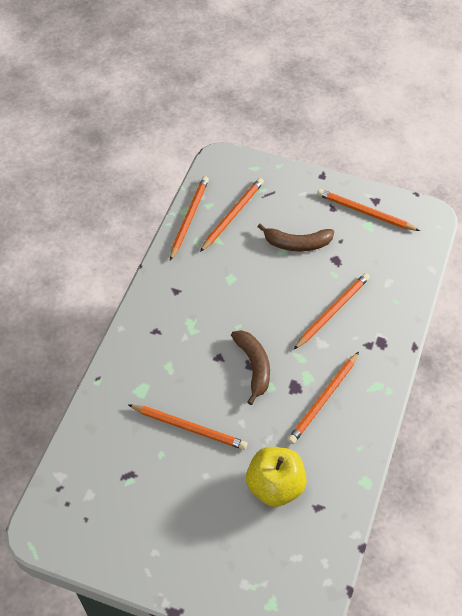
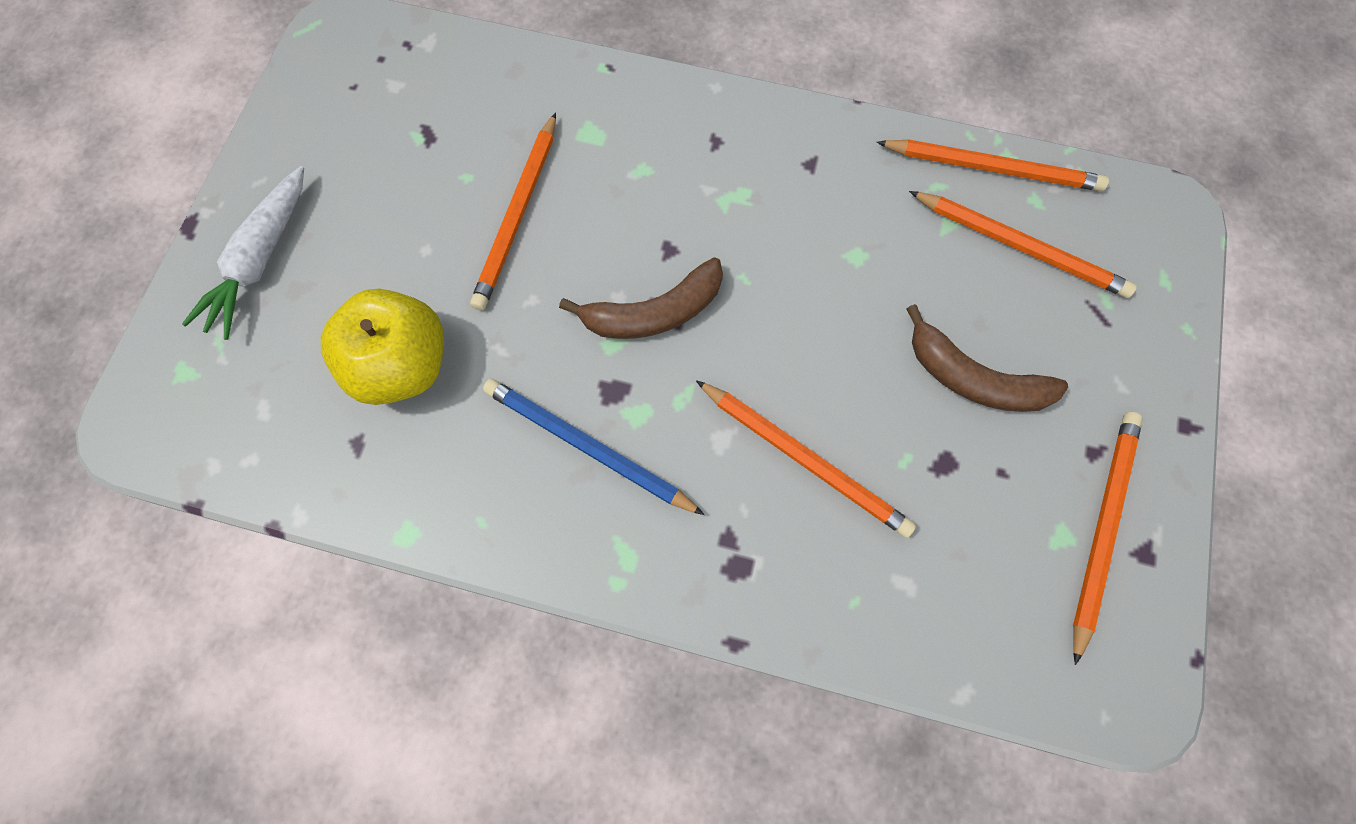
camera: 85 degrees right, 15 degrees up
brown banana [258,224,334,252] -> brown banana turned 60 degrees counterclockwise [906,304,1068,412]
orange pencil [287,352,359,444] -> blue pencil [483,378,705,515]
none -> white carrot [182,166,304,340]

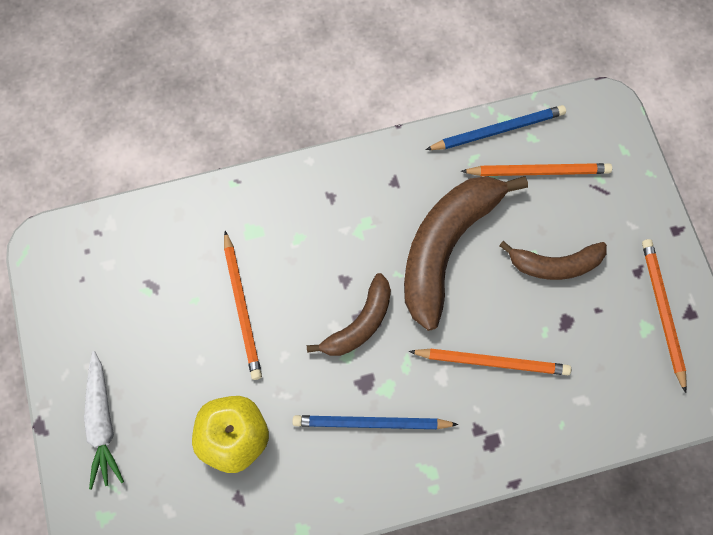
camera: 30 degrees left, 0 degrees up
orange pencil [877,139,1109,191] -> blue pencil [425,105,566,150]
none -> brown banana [404,176,528,331]

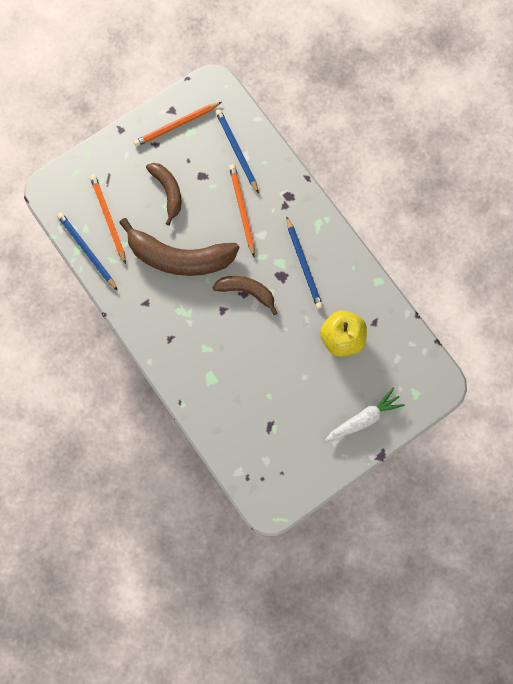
camera: 110 degrees left, 5 degrees up
orange pencil [224,231,262,380] -> none
none -> blue pencil [215,109,259,194]

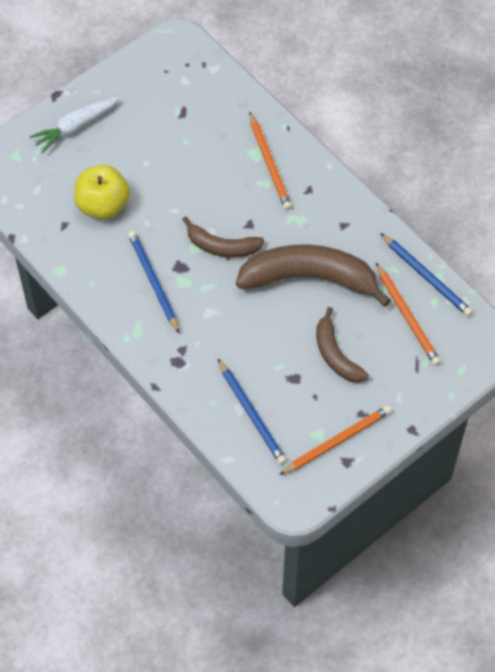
camera: 175 degrees right, 15 degrees down
orange pencil [229,164,255,256] -> orange pencil moved to [250,112,292,210]

